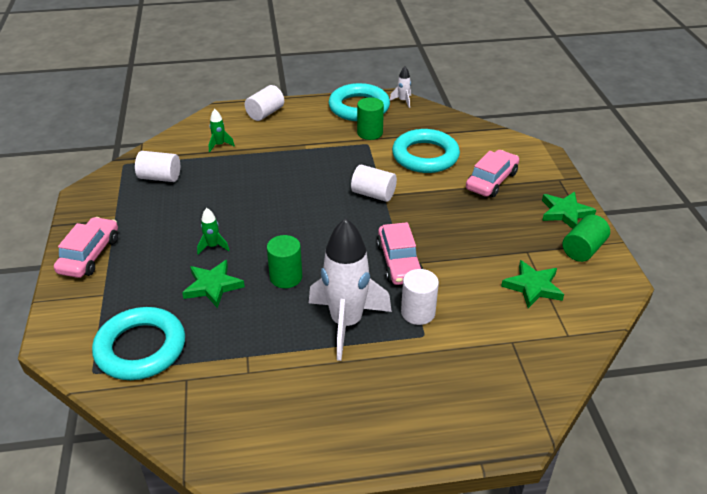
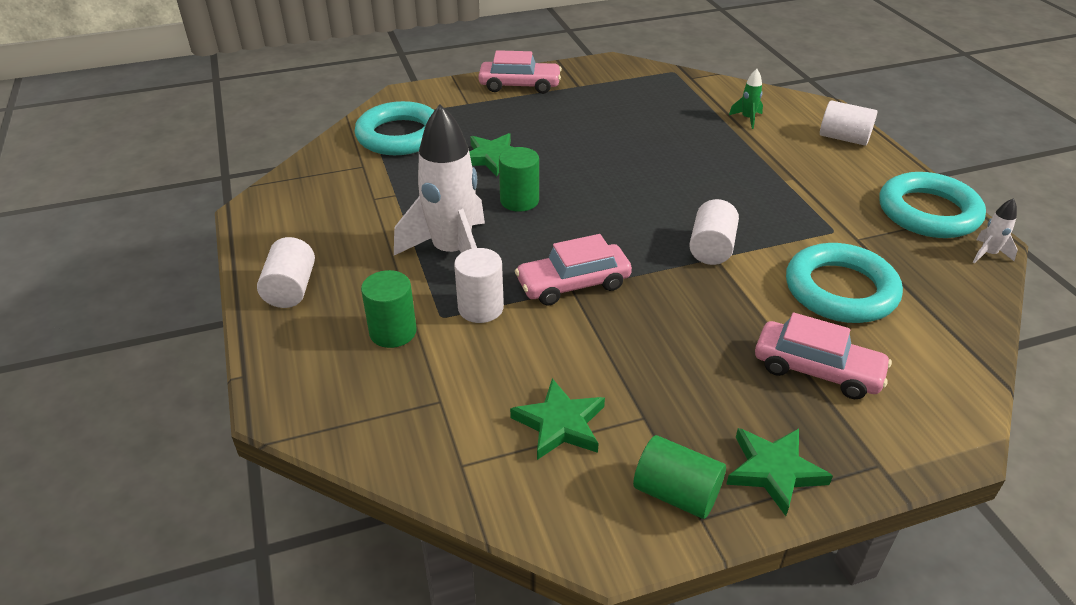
camera: 80 degrees right, 0 degrees up
white cylinder [135,151,180,182] -> white cylinder moved to [257,237,315,308]
green rocket [197,208,229,255] -> none
green cylinder [357,97,384,140] -> green cylinder moved to [361,270,417,348]

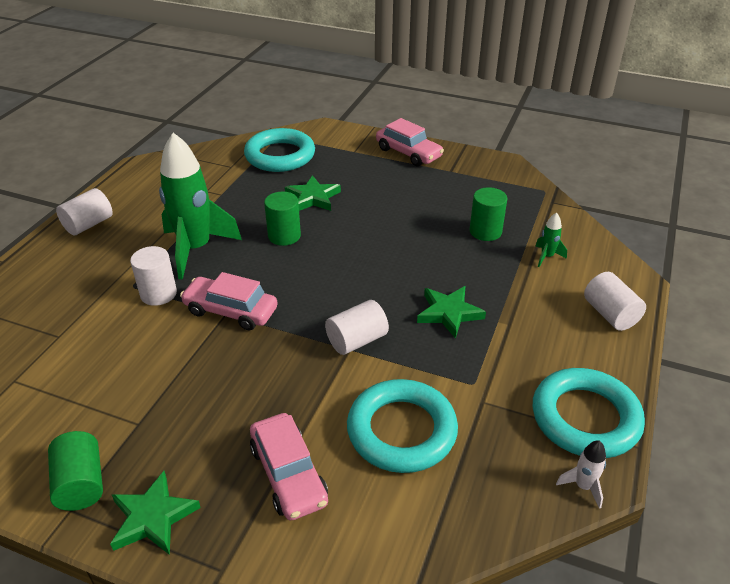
camera: 40 degrees right, 0 degrees up
green cylinder [361,270,417,348] -> green cylinder moved to [469,187,507,241]
white rocket [394,104,485,255] -> green rocket [159,133,242,279]
green star [510,378,605,460] -> green star moved to [417,286,486,339]

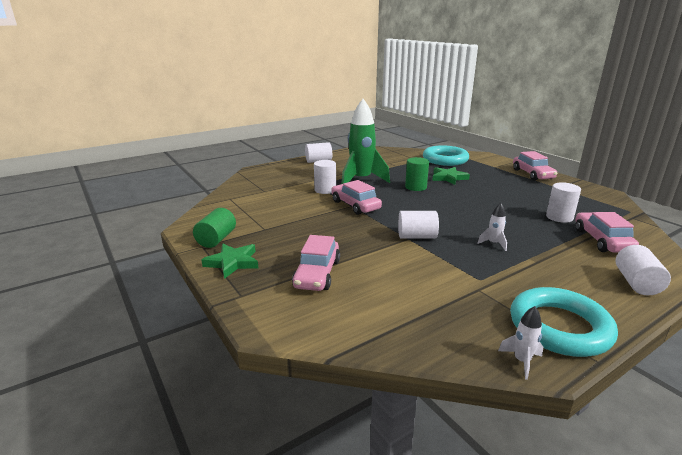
camera: 35 degrees right, 15 degrees down
turquoise ring [347,379,458,473] -> none
green star [417,286,486,339] -> white rocket [477,203,507,251]
green cylinder [469,187,507,241] -> white cylinder [546,182,581,223]
green rocket [535,212,567,267] -> pink car [575,212,639,253]

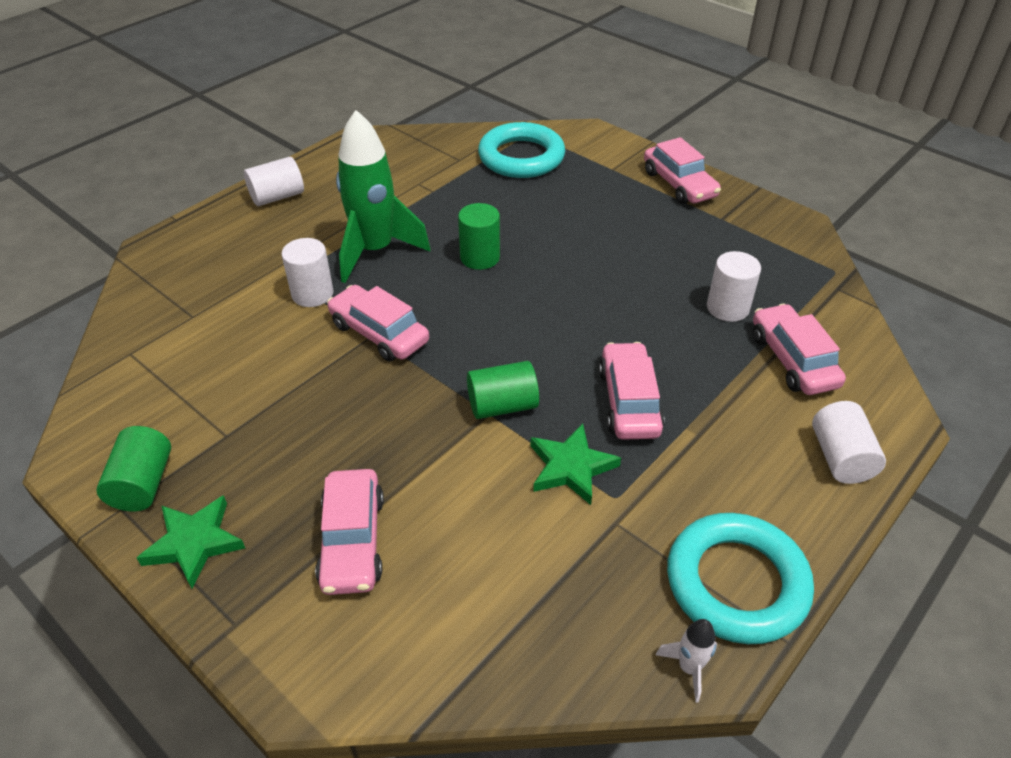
camera: 15 degrees left, 20 degrees up
white cylinder [398,211,439,239] -> green cylinder [467,361,539,419]
green star [432,167,470,185] -> green star moved to [530,423,621,505]
white rocket [477,203,507,251] -> pink car [599,342,665,440]

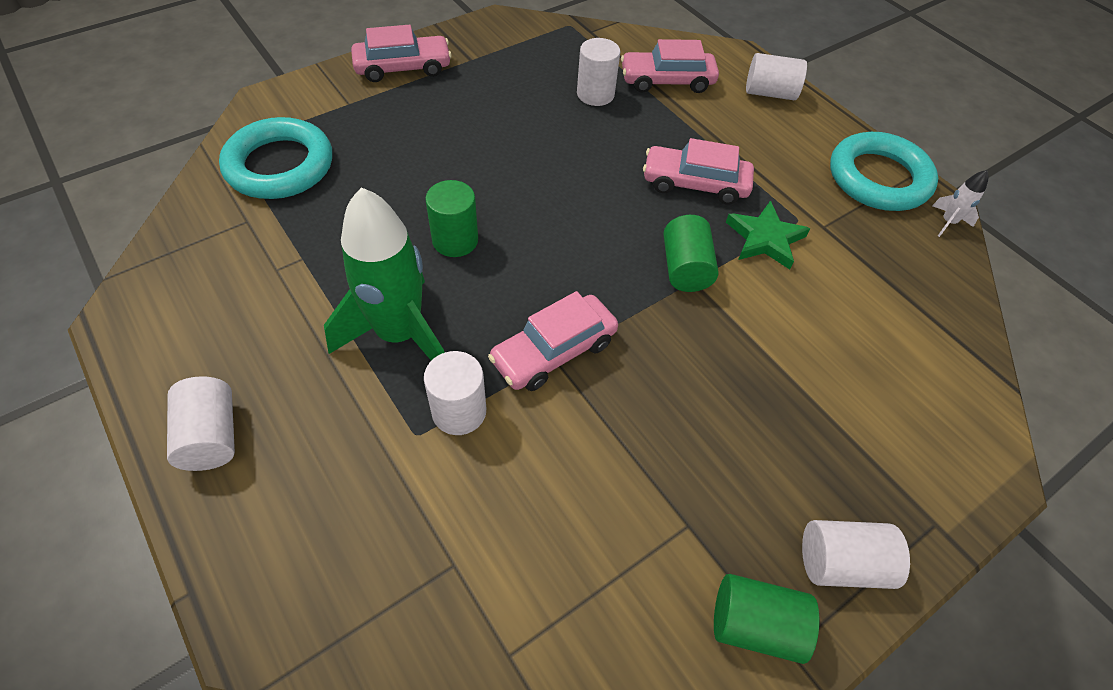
camera: 80 degrees left, 10 degrees up
green star [137,495,245,588] -> white cylinder [802,520,910,589]
pink car [315,469,384,595] -> none

